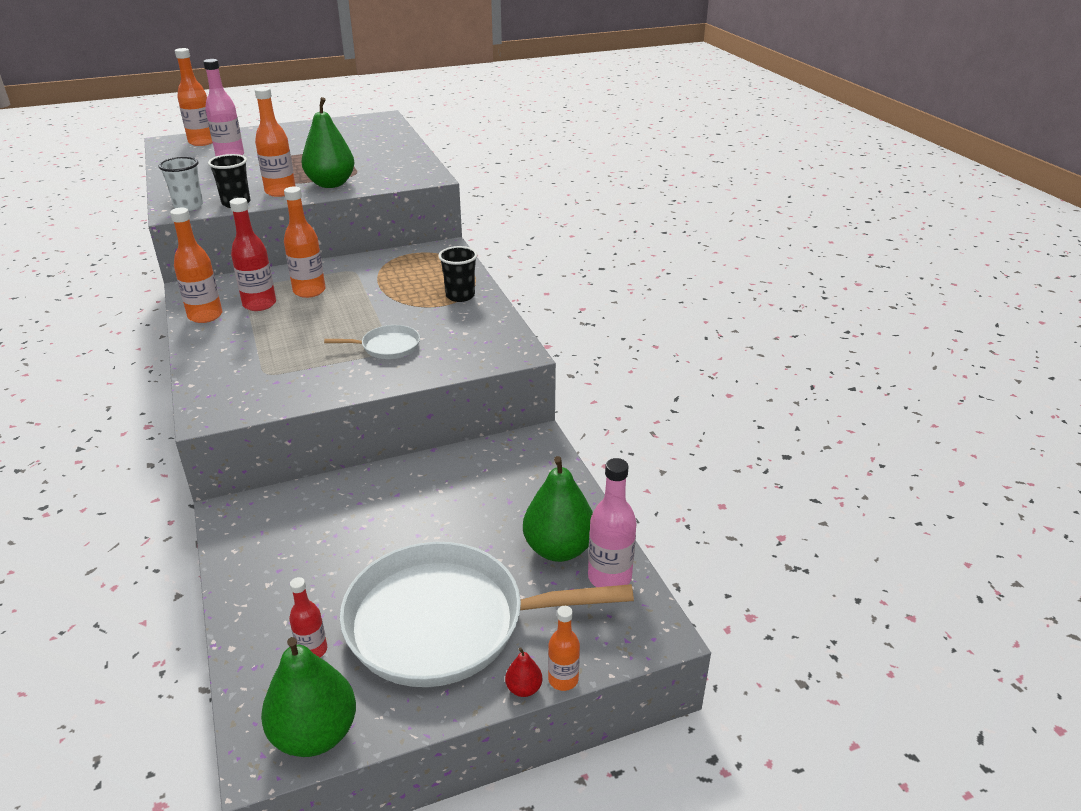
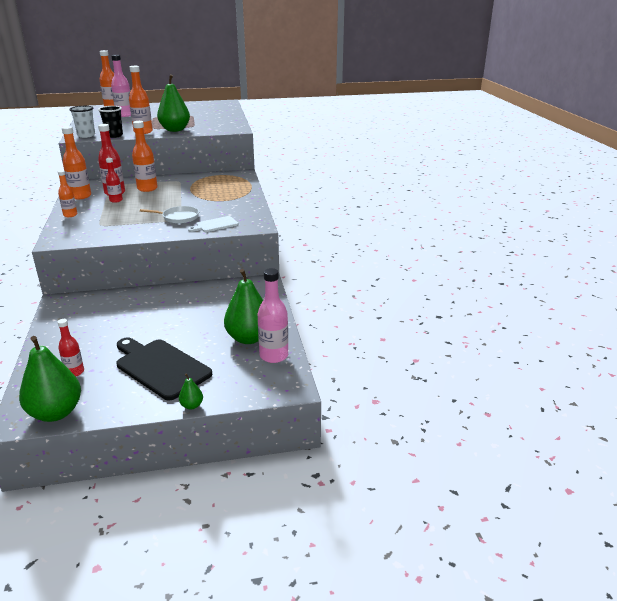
camera: 10 degrees right, 5 degrees down
white pan [340,542,634,687] -> black cutting board [116,338,212,401]
black cup [438,246,478,302] -> none
red pear [505,647,542,697] -> green pear [179,373,203,409]
orange bottle [548,606,580,691] -> orange bottle moved to [58,170,77,217]
none -> red bottle [106,158,123,203]
none -> white cutting board [188,216,239,232]

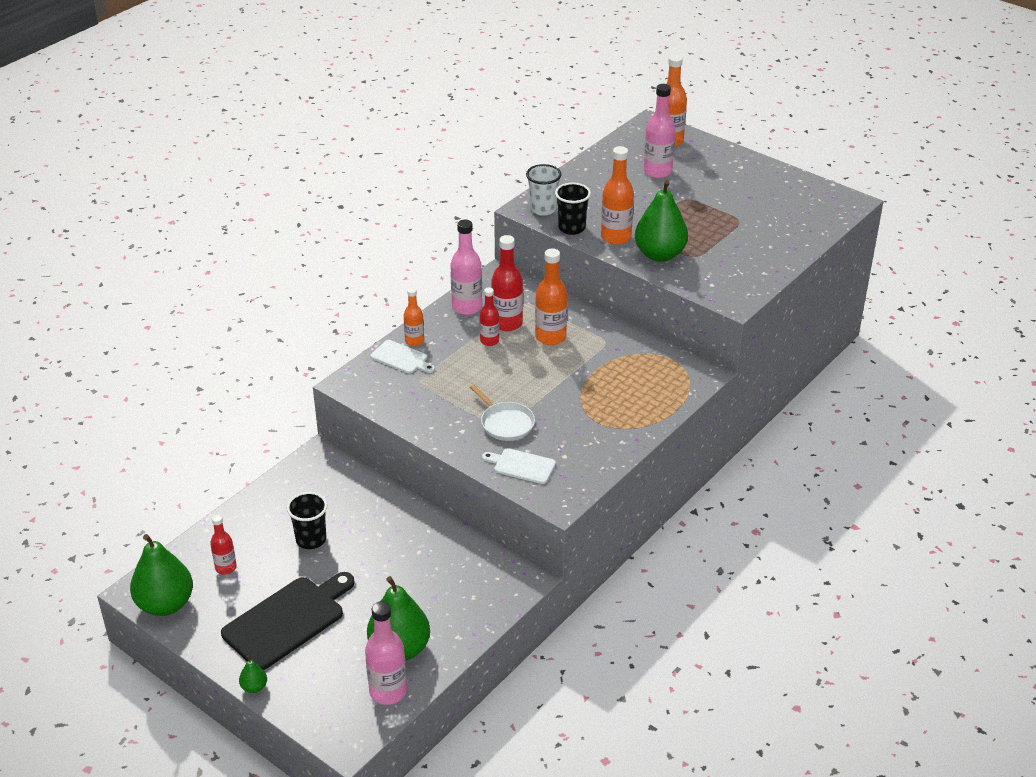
camera: 50 degrees right, 10 degrees up
orange bottle [62,126,91,199] -> pink bottle [451,219,482,315]
black cutting board [116,338,212,401] -> black cutting board turned 45 degrees clockwise [221,572,355,670]
none -> black cup [286,492,327,549]
none -> white cutting board [370,340,435,374]

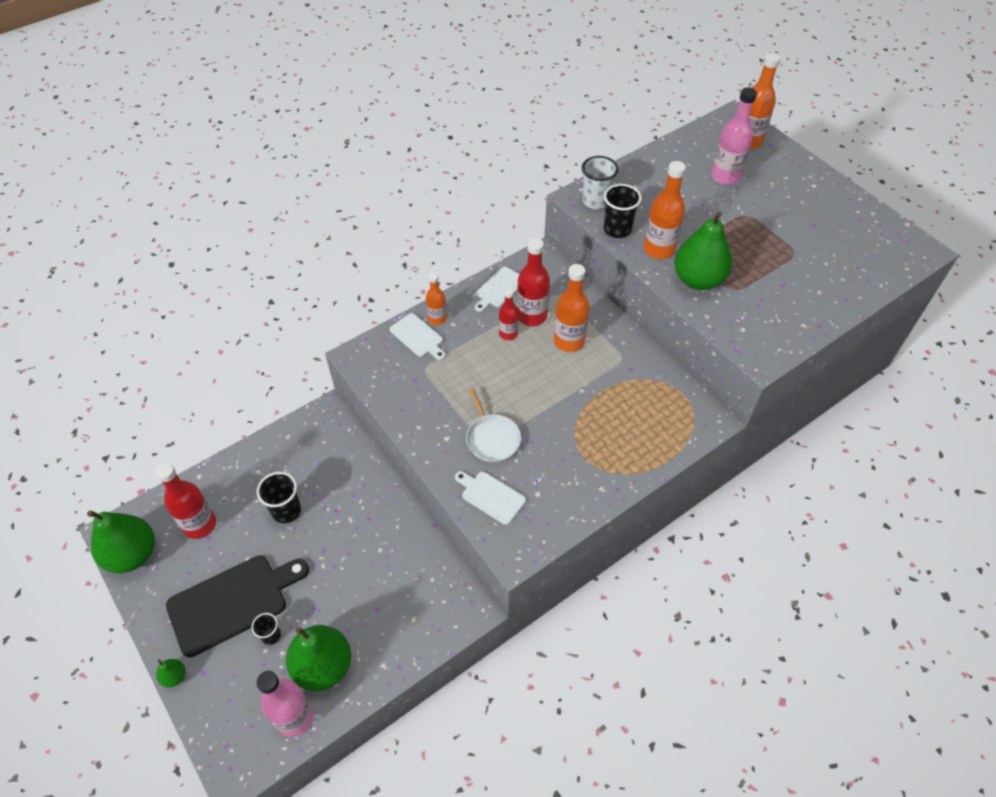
camera: 15 degrees right, 15 degrees up
red bottle [210,514,237,575] -> red bottle [155,463,216,539], size x1.63
pink bottle [451,219,482,315] -> white cutting board [475,267,519,312]
none -> black cup [252,613,281,645]

